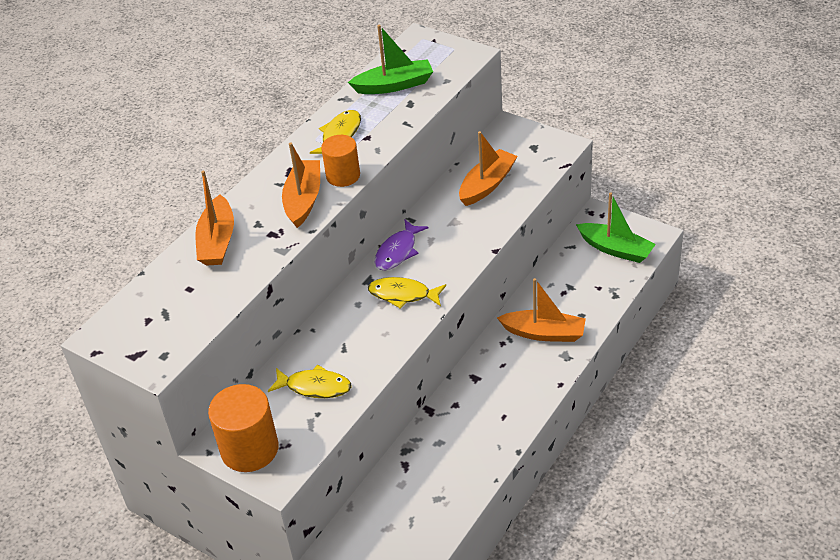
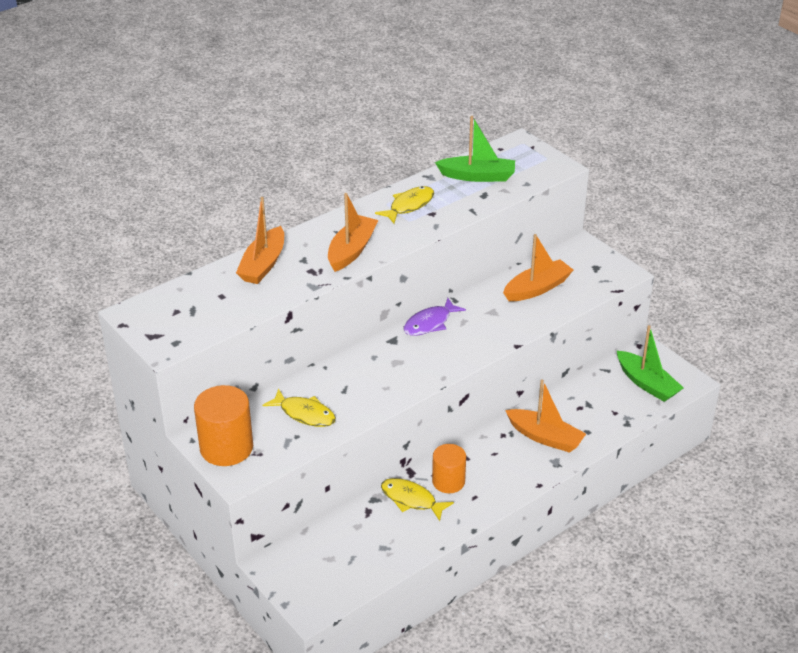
camera: 15 degrees right, 5 degrees down
orange cylinder [321,135,360,187] -> orange cylinder moved to [432,444,466,493]
yellow fish [368,277,446,309] -> yellow fish moved to [381,478,454,521]

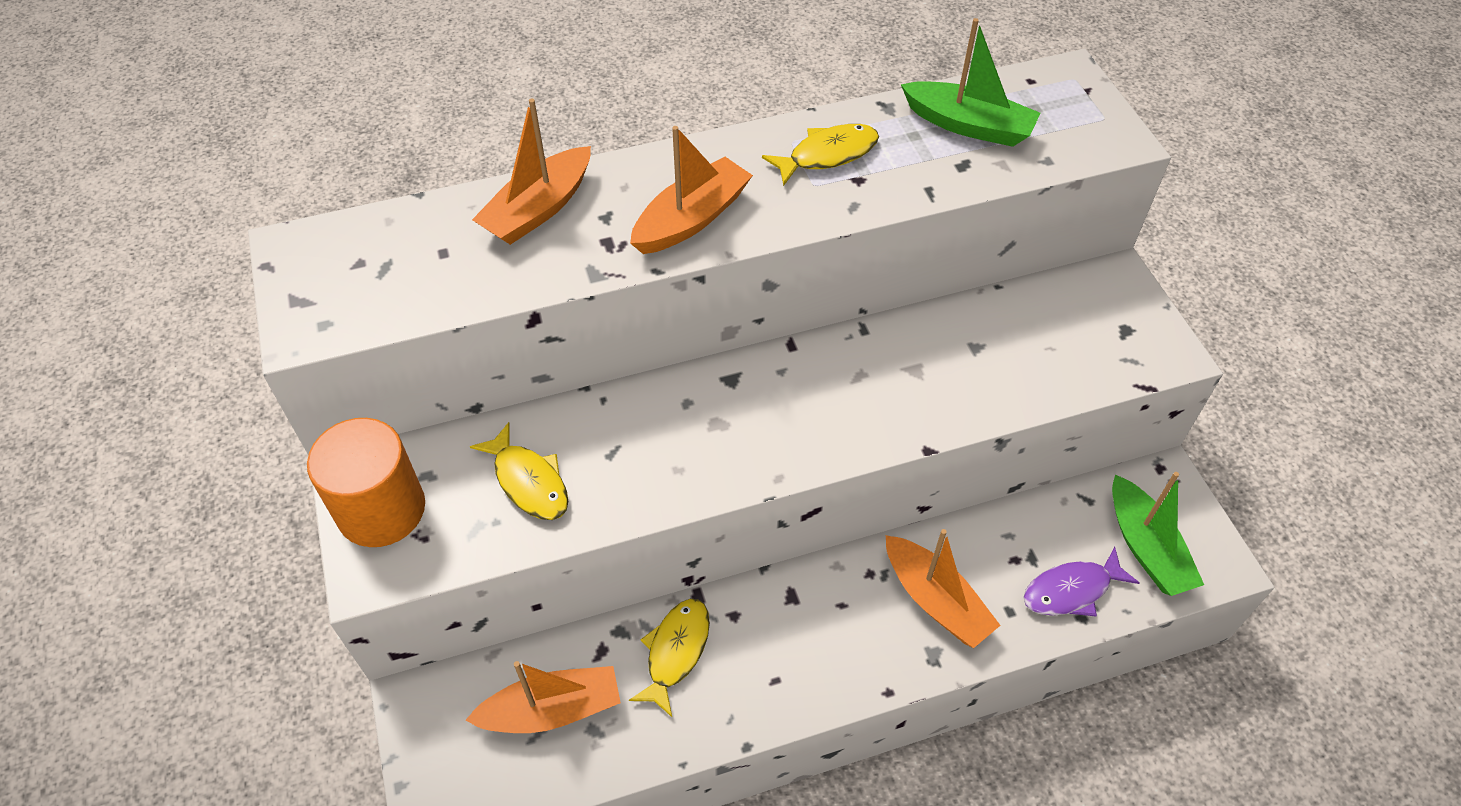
camera: 20 degrees right, 15 degrees up
yellow fish [381,478,454,521] -> yellow fish turned 60 degrees clockwise [629,599,710,717]
purple fish [403,298,466,336] -> purple fish moved to [1023,547,1140,616]
orange cylinder [432,444,466,493] -> none
orange boat [503,234,573,301] -> orange boat moved to [465,661,621,733]

